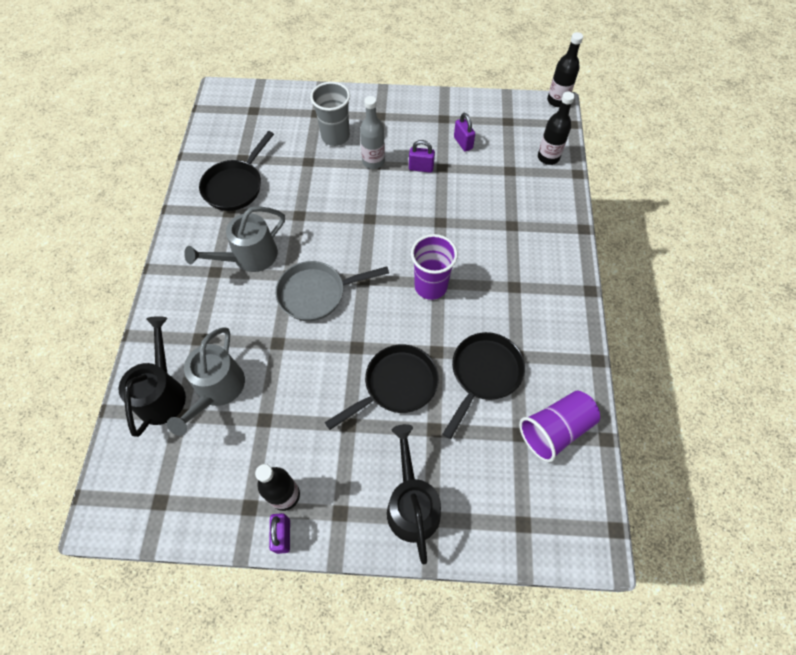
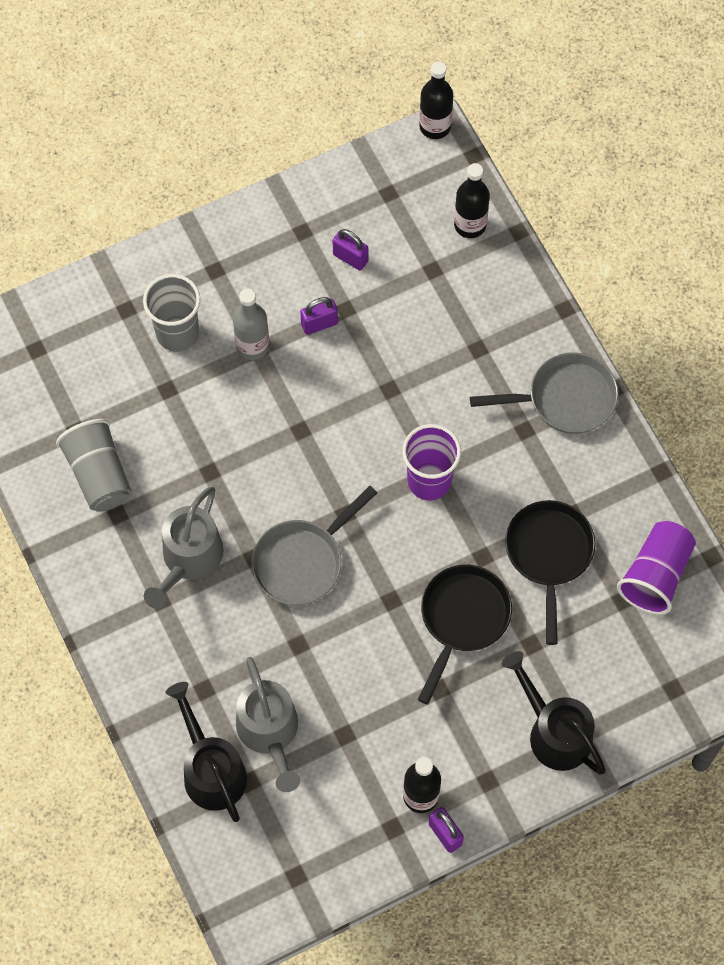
camera: 30 degrees left, 5 degrees up
black pan [199,131,274,211] -> grey cup [56,419,132,512]
none -> grey pan [470,352,618,434]

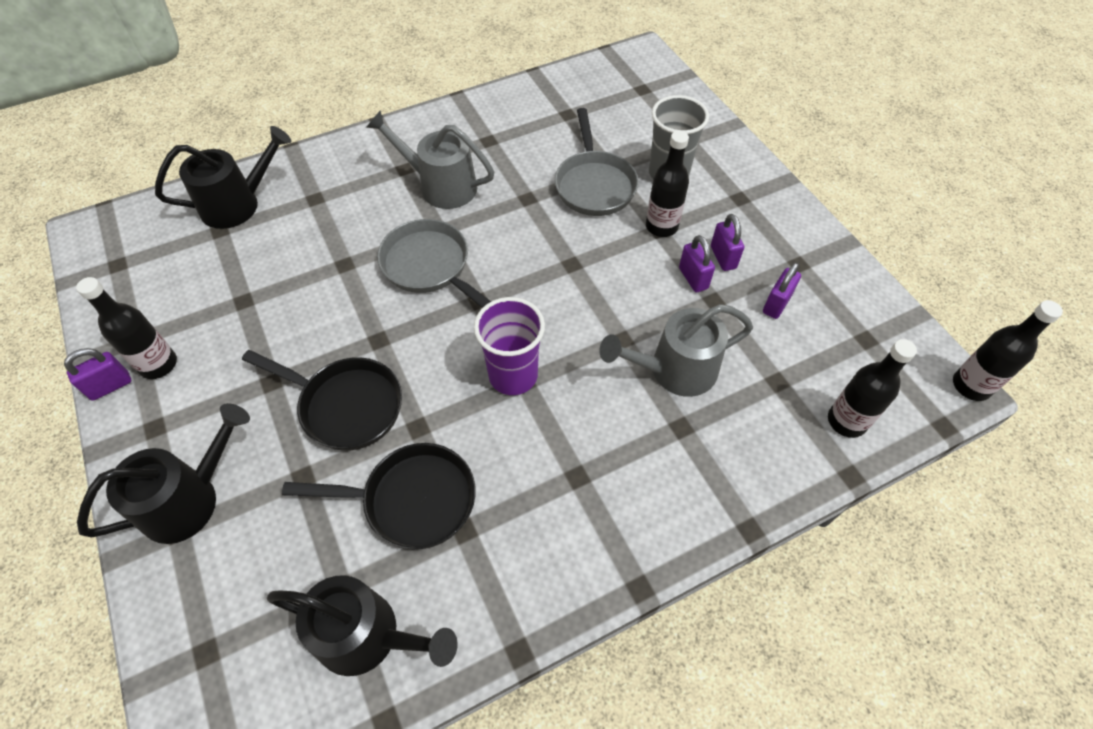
camera: 90 degrees right, 10 degrees down
grey cup [56,419,132,512] -> none
grey bottle [233,289,269,360] -> black bottle [646,131,689,237]
grey watering can [236,657,300,792] -> grey watering can moved to [599,304,753,397]
grey pan [470,352,618,434] -> grey pan moved to [555,108,639,216]
purple cup [617,521,696,615] -> black watering can [267,575,458,676]
none -> purple padlock [711,214,744,271]

